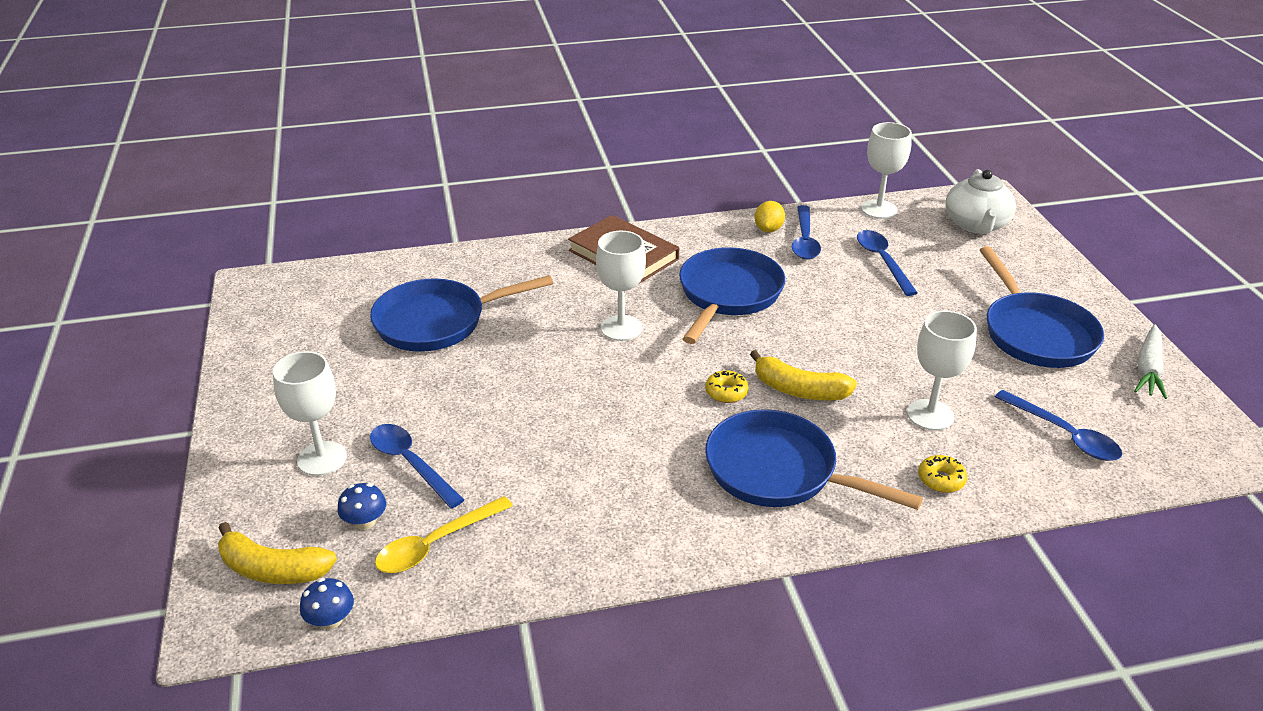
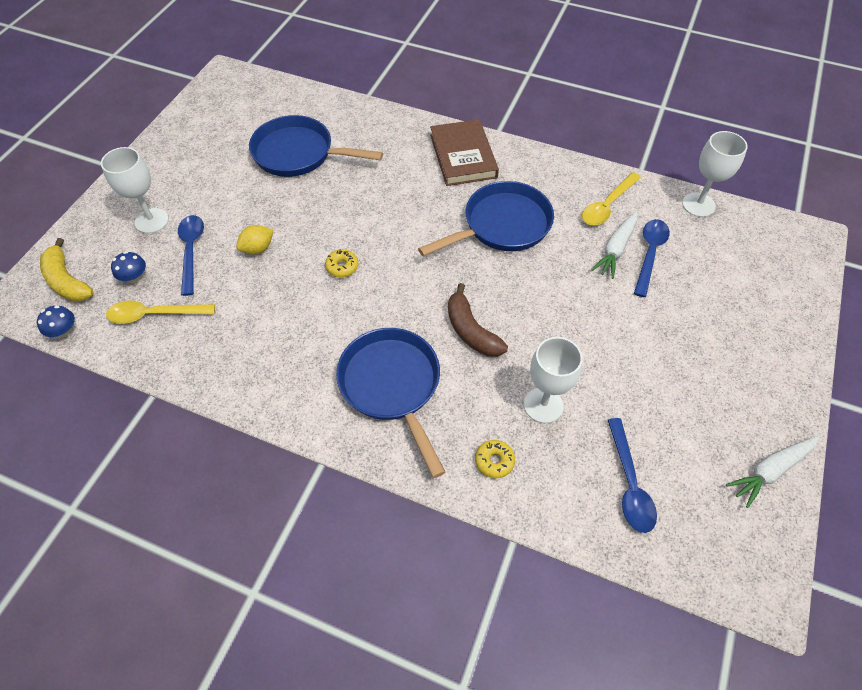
camera: 35 degrees right, 20 degrees up
white goblet [596,231,646,341] -> none
yellow donut [705,370,749,403] -> yellow donut moved to [325,249,358,278]
yellow banana [750,350,857,400] -> brown banana [448,283,508,357]
yellow lemon [754,201,785,232] -> yellow lemon moved to [236,225,273,254]
blue spoon [792,205,821,260] -> yellow spoon [582,172,641,225]
white teapot [946,169,1016,234] -> none
blue pan [980,246,1104,368] -> none
none -> white carrot [591,211,638,279]

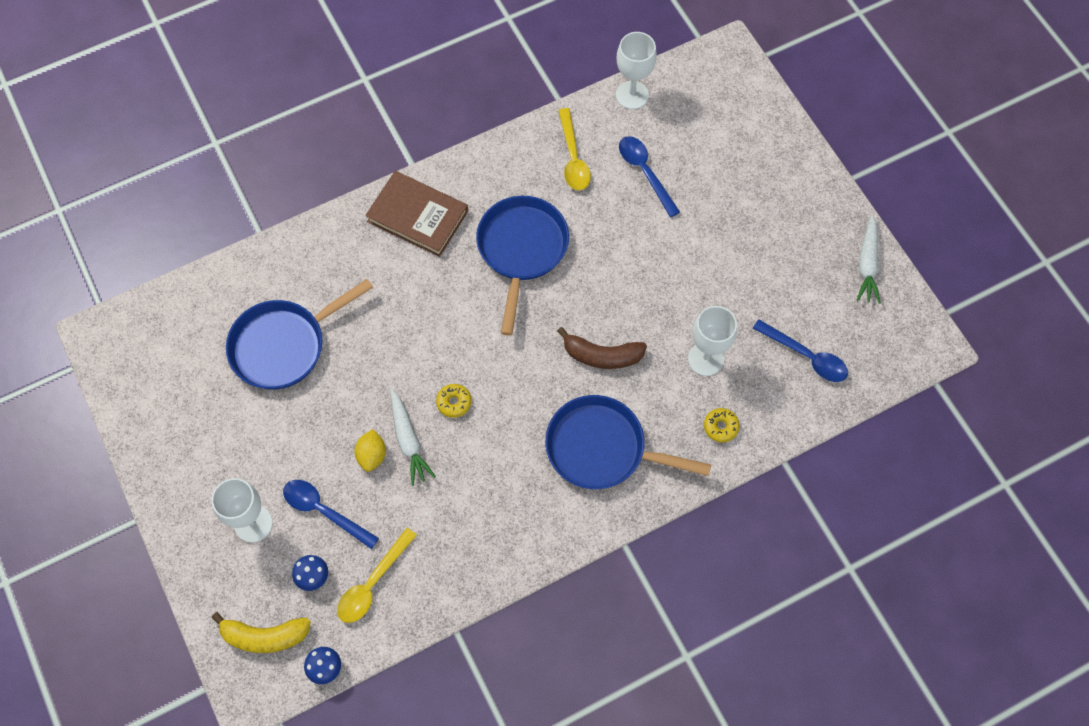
camera: 50 degrees left, 10 degrees up
white carrot [591,211,638,279] -> white carrot moved to [391,389,436,486]

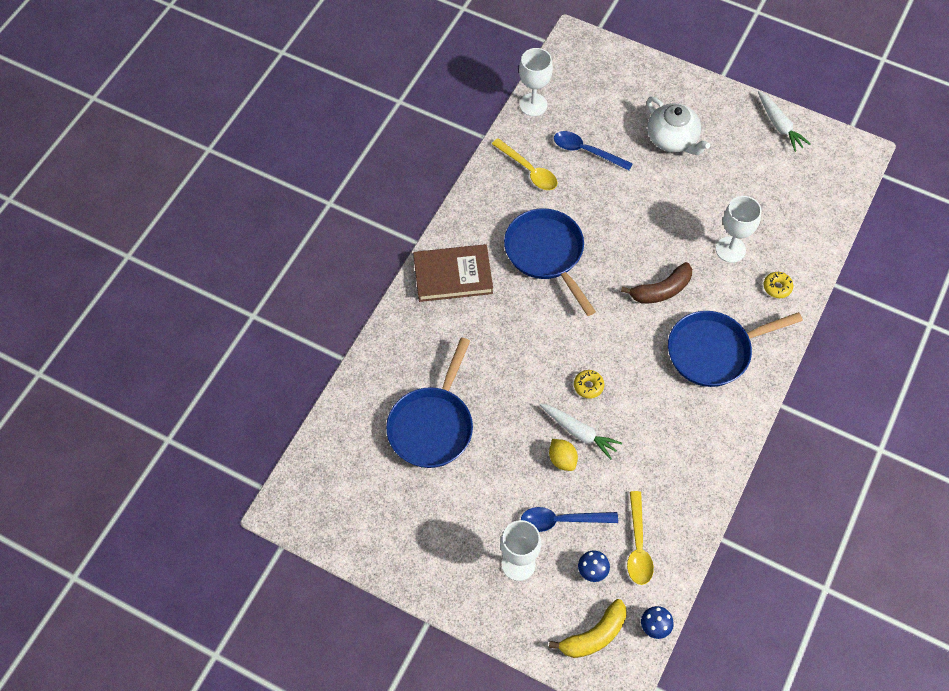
camera: 35 degrees left, 5 degrees down
blue spoon [752,319,848,382] -> none
none -> white teapot [647,97,710,155]

